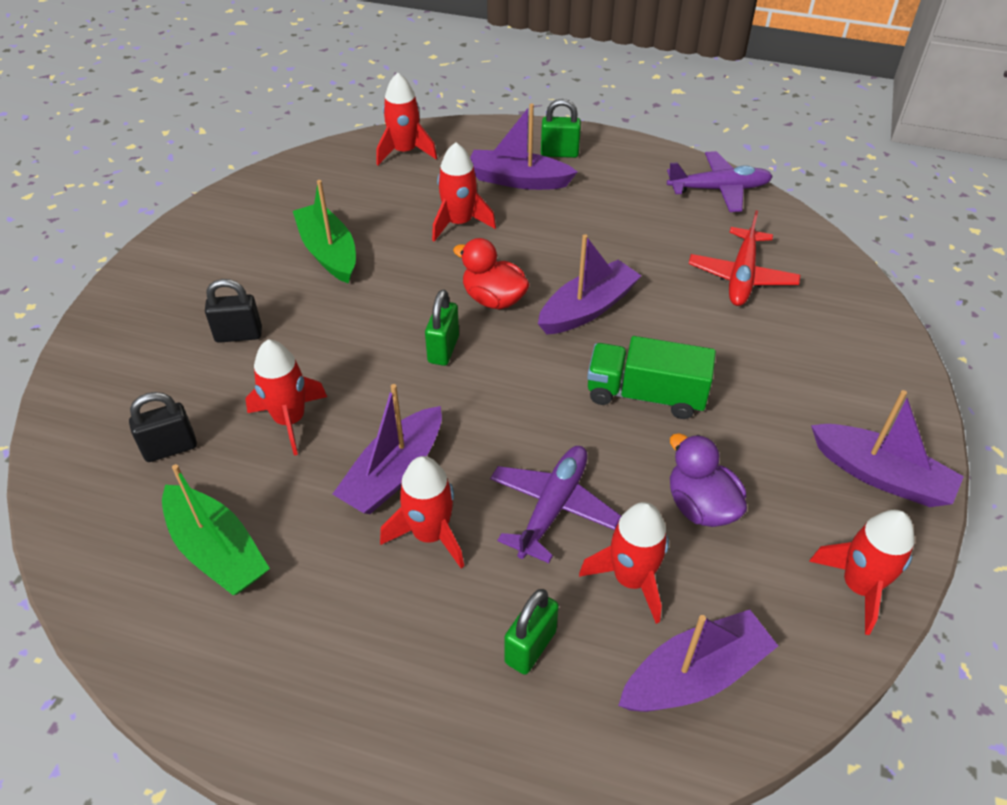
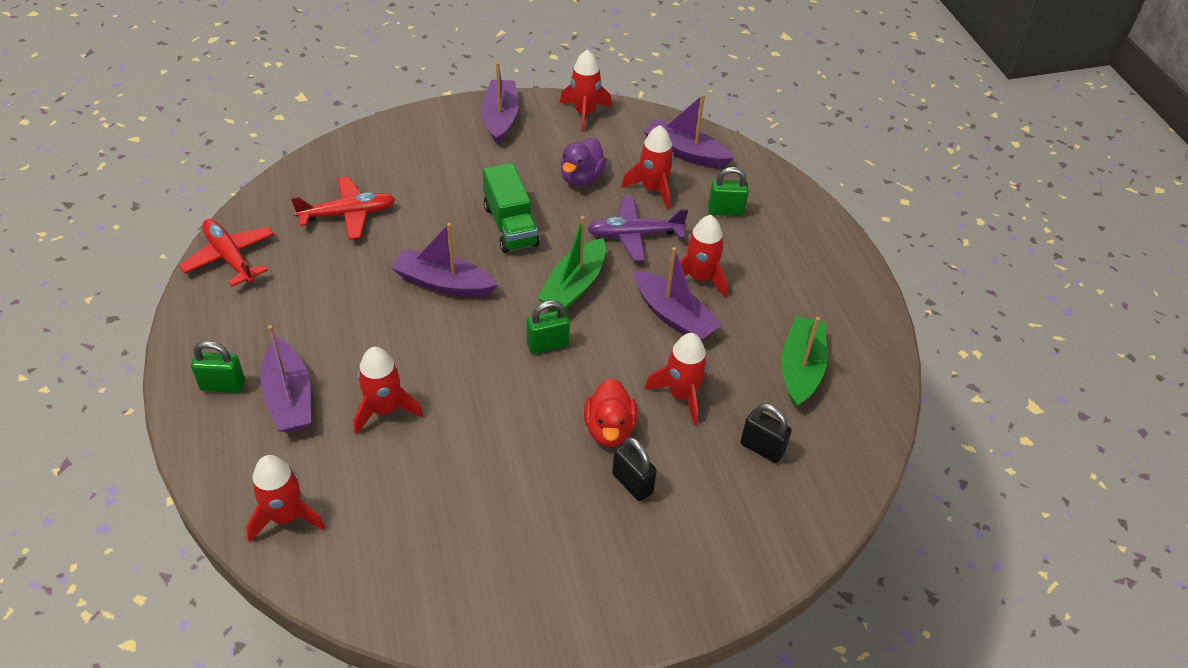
camera: 125 degrees left, 0 degrees up
green boat [293,180,356,284] -> green boat moved to [537,216,606,311]
purple boat [332,384,442,514] -> purple boat turned 45 degrees clockwise [634,247,723,340]
red duck [453,238,530,309] -> red duck moved to [584,378,637,447]
green padlock [541,99,581,158] -> green padlock turned 60 degrees counterclockwise [191,341,245,393]
purple plane [667,151,773,212] -> red plane [179,219,274,287]

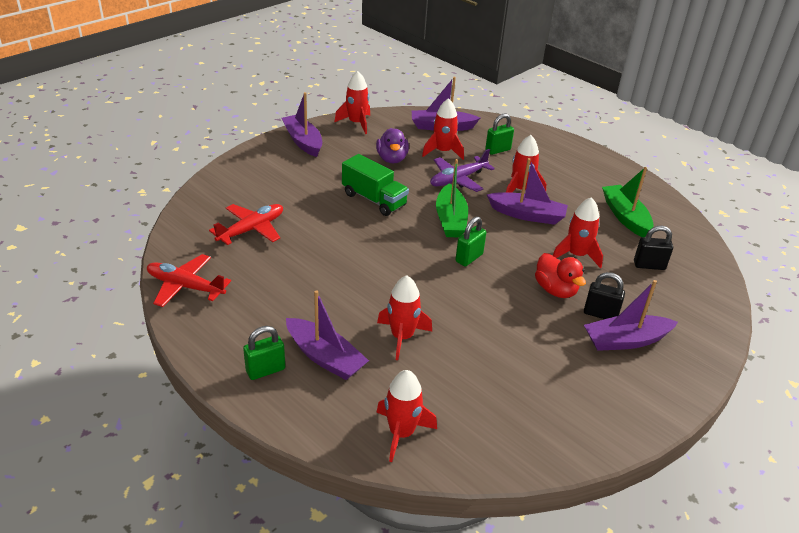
camera: 30 degrees left, 10 degrees down
purple boat [391,223,498,297] -> purple boat moved to [584,280,678,351]

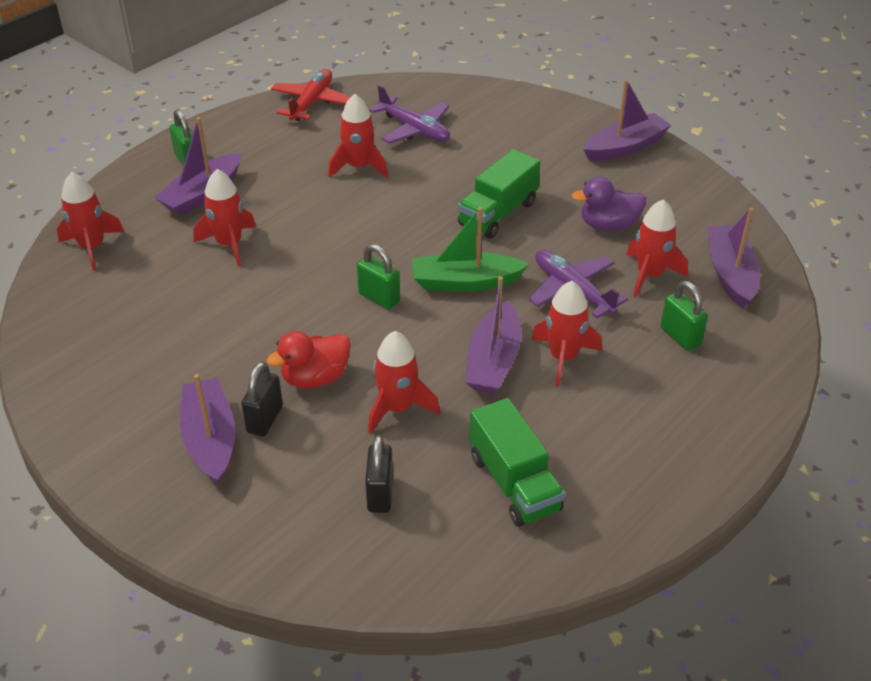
camera: 90 degrees right, 5 degrees up
red plane [209,204,283,245] -> purple plane [369,85,450,144]
red rocket [334,71,370,134] -> red rocket moved to [328,94,388,178]
green boat [602,167,654,237] -> green truck [469,398,565,527]

